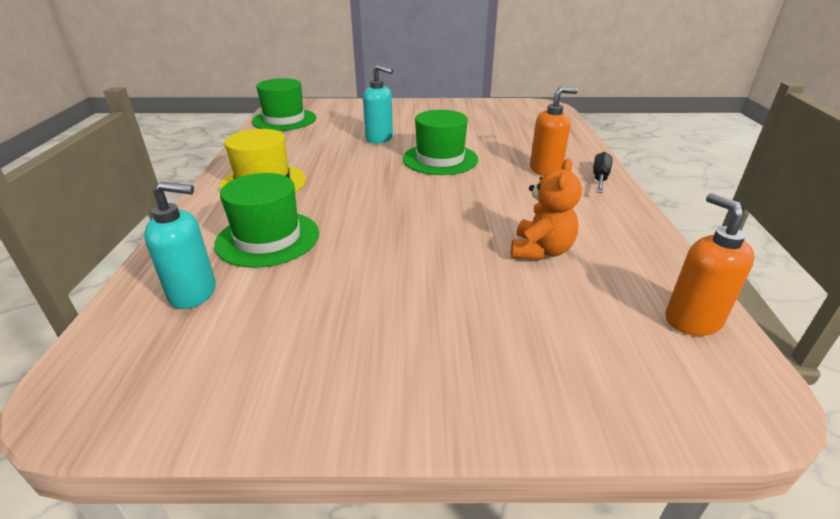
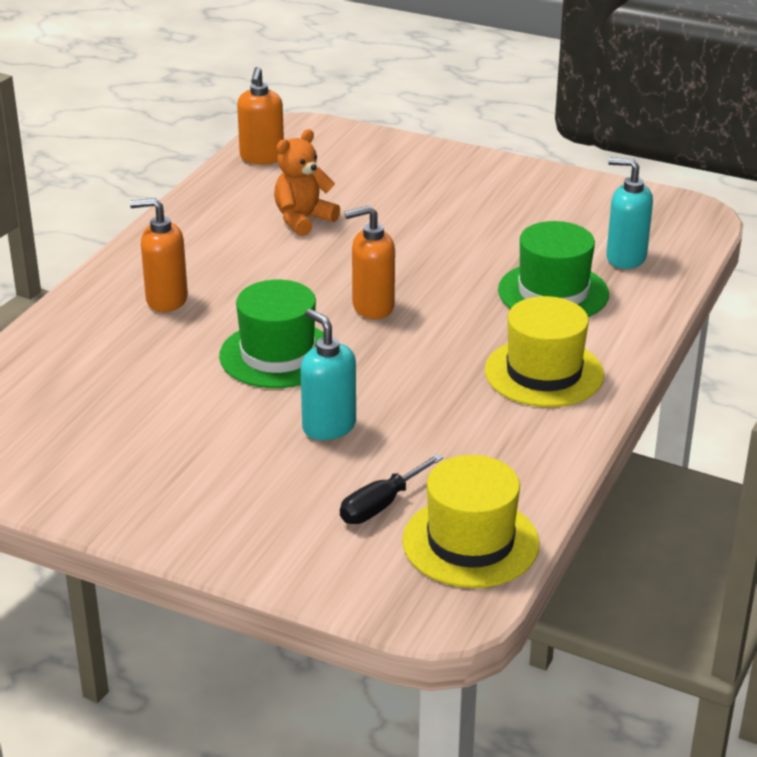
camera: 155 degrees left, 0 degrees up
green hat [252,78,316,131] -> yellow hat [402,455,540,588]
black screwdriver [593,152,613,193] -> black screwdriver moved to [340,454,443,524]
none -> orange soap dispenser [344,205,395,319]

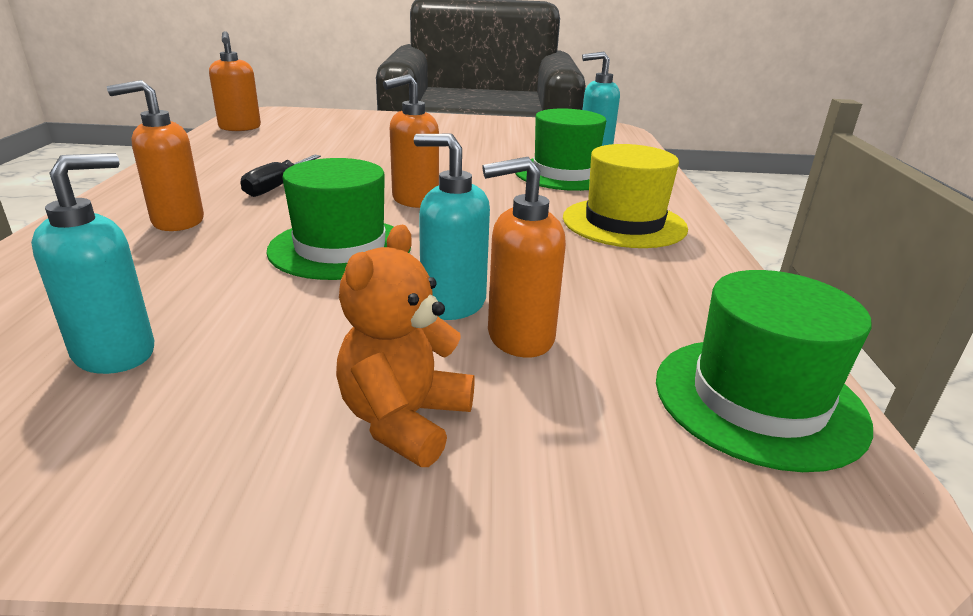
camera: 25 degrees left, 5 degrees down
orange teddy bear [274,129,340,236] -> orange teddy bear moved to [336,225,475,467]
black screwdriver [340,454,443,524] -> black screwdriver moved to [241,155,321,197]
yellow hat [402,455,540,588] -> green hat [656,270,873,472]
none -> turquoise soap dispenser [31,153,154,374]
none -> orange soap dispenser [482,157,566,358]

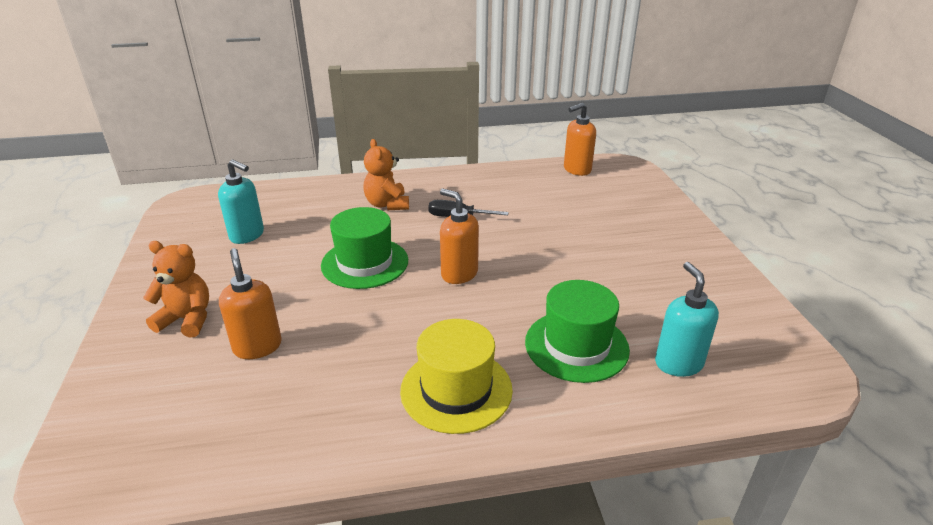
camera: 80 degrees right, 5 degrees up
orange soap dispenser [107,80,204,231] -> orange teddy bear [364,139,409,210]
turquoise soap dispenser [414,134,490,320] -> none
green hat [656,270,873,472] -> none

